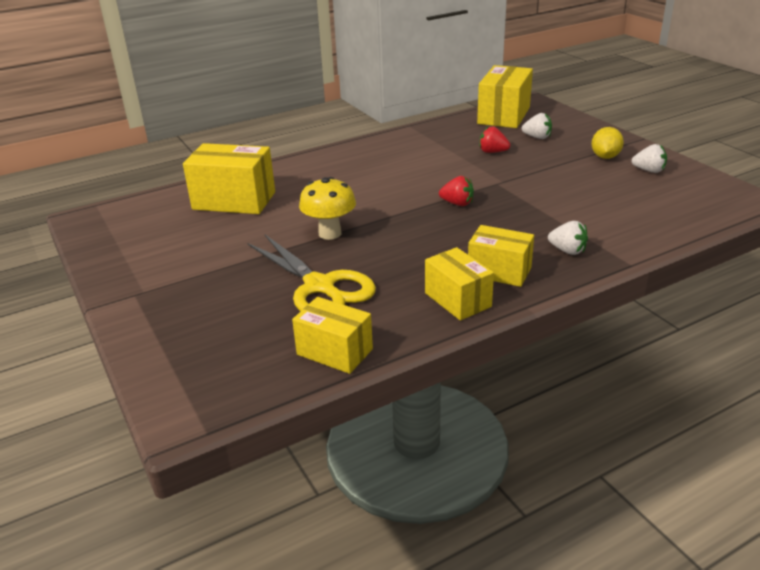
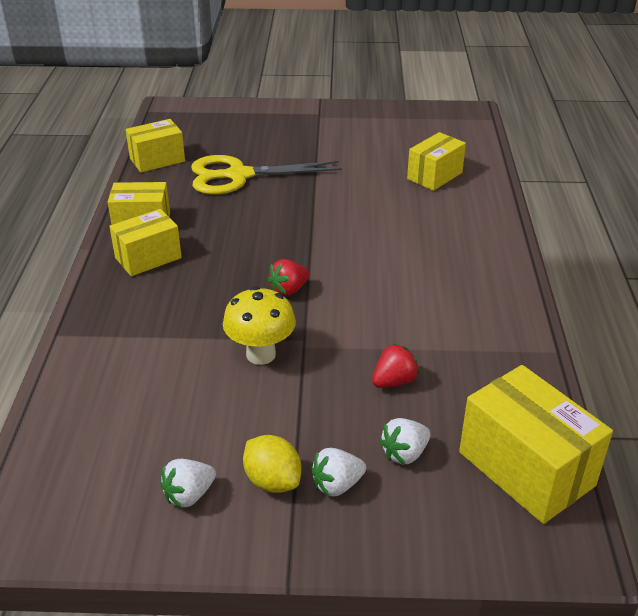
camera: 120 degrees right, 5 degrees up
yellow box [183,143,275,214] -> yellow box [407,132,466,191], size x0.65
yellow mushroom [299,177,356,240] -> yellow mushroom moved to [223,286,296,365]
white strawberry [548,221,588,255] -> white strawberry moved to [311,448,366,496]

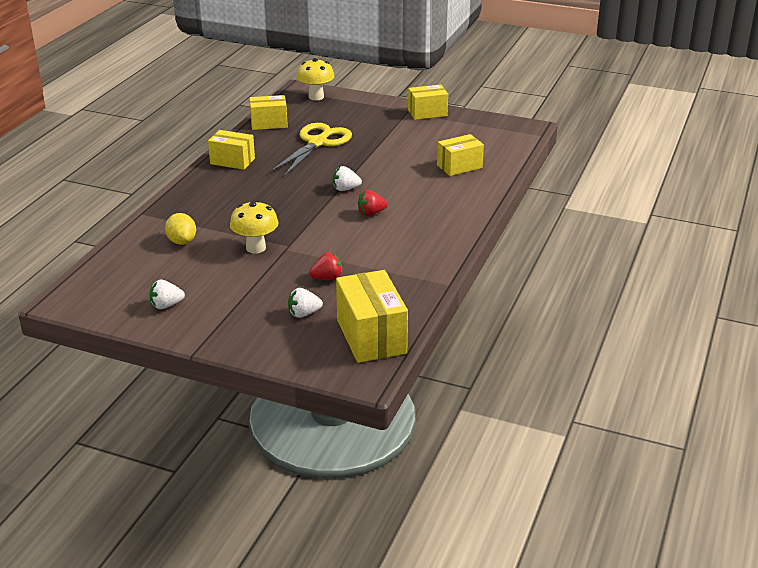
camera: 20 degrees right, 5 degrees down
yellow box [109,209,182,276] -> yellow box moved to [408,85,448,120]
yellow scissors [191,155,342,195] -> yellow scissors turned 105 degrees clockwise [271,123,352,176]
yellow lemon [243,435,301,493] -> yellow lemon moved to [165,213,196,245]
red strawberry [268,259,309,296] -> red strawberry moved to [358,190,388,216]
white strawberry [311,448,366,496] -> white strawberry moved to [333,166,362,191]
none -> yellow mushroom [297,58,334,100]

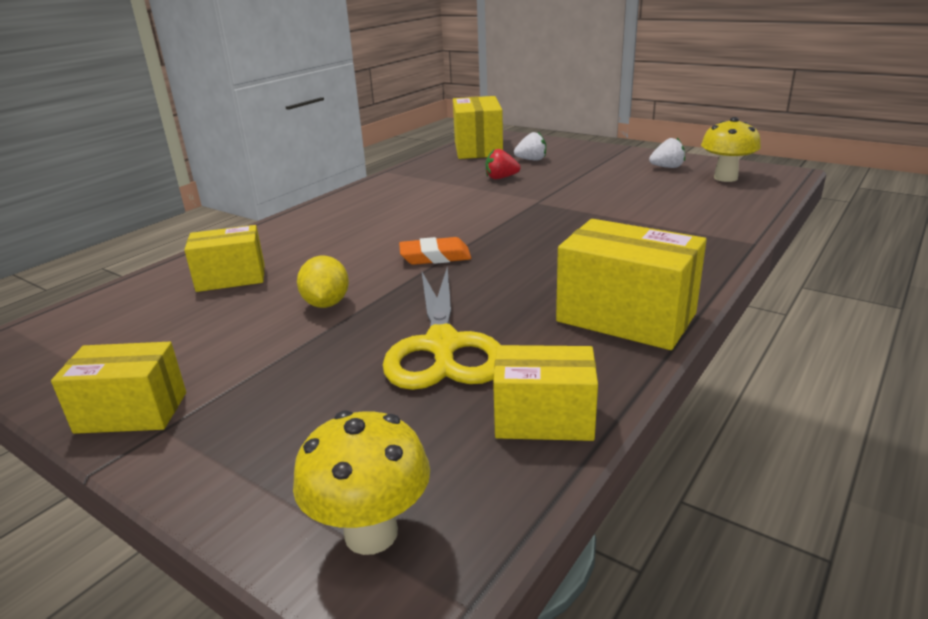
camera: 165 degrees left, 5 degrees down
yellow lemon [165,213,196,245] -> yellow lemon moved to [297,256,349,308]
yellow box [208,130,255,170] -> yellow box [556,219,706,350], size x1.55
yellow mushroom [230,200,278,253] -> yellow mushroom moved to [701,117,761,182]
yellow scissors [271,123,352,176] -> yellow scissors turned 45 degrees counterclockwise [383,267,500,390]
white strawberry [333,166,362,191] -> orange eraser [399,237,471,265]
red strawberry [358,190,388,216] -> none

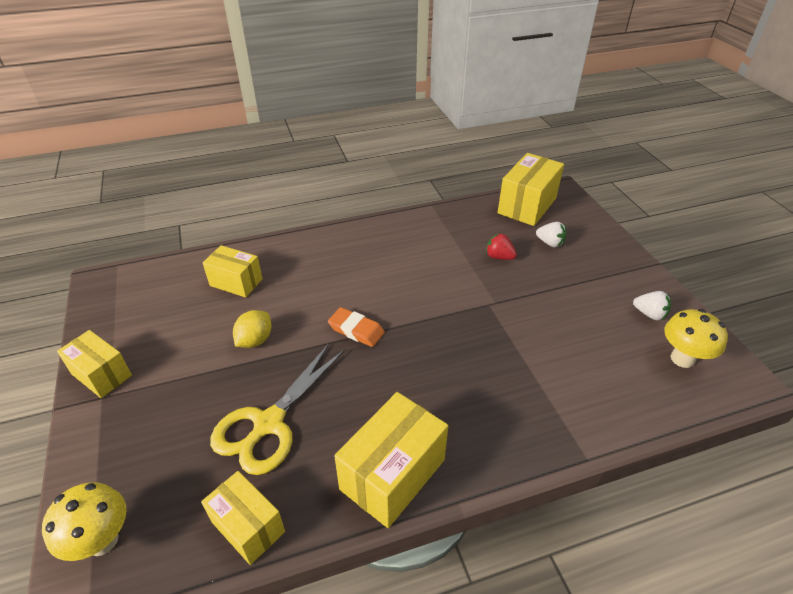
camera: 35 degrees right, 15 degrees up
yellow box [556,219,706,350] -> yellow box turned 60 degrees clockwise [334,392,448,528]

